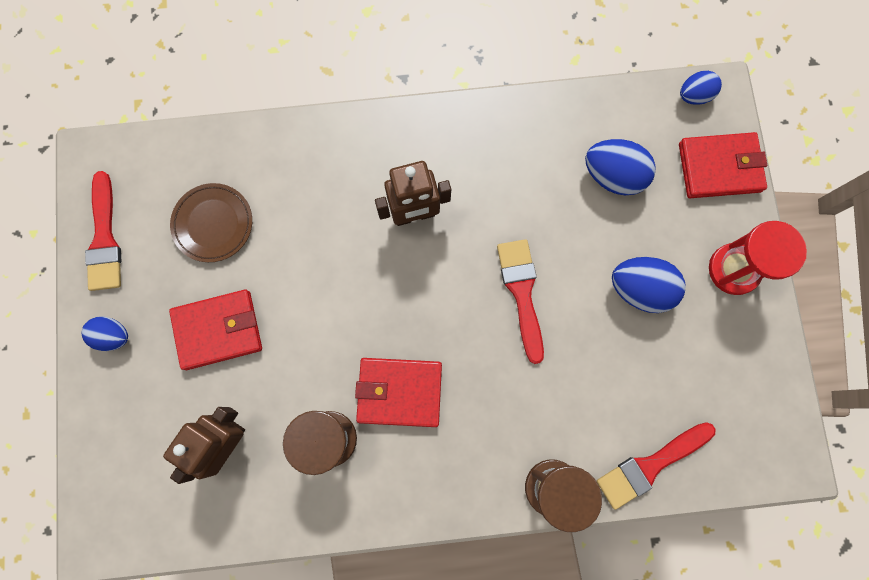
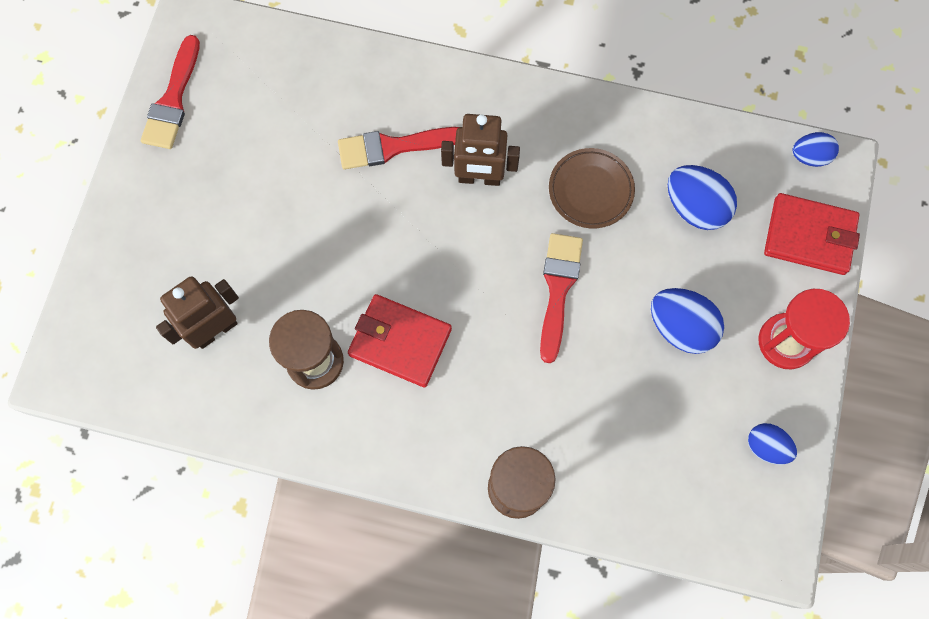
camera: 20 degrees right, 5 degrees down
blue egg [82,317,128,351] -> blue egg moved to [748,423,797,465]
red wallet [169,290,262,370] -> none
brown plate [170,183,252,262] -> brown plate moved to [549,148,635,228]
red brush [597,422,716,510] -> red brush moved to [338,127,459,170]

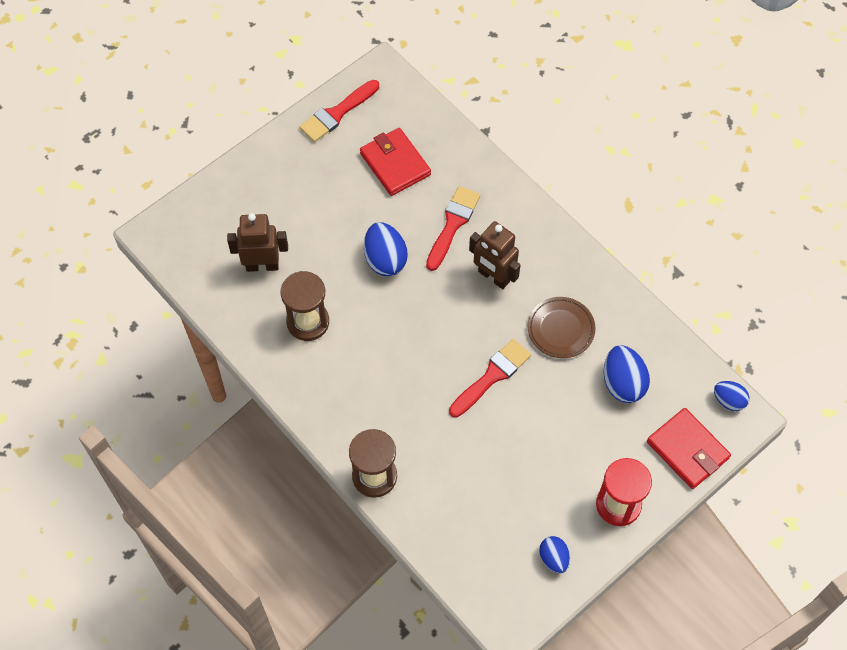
camera: 35 degrees right, 10 degrees down
red brush [338,127,459,170] -> red brush turned 90 degrees clockwise [426,186,480,271]
red wallet [348,294,452,387] -> red wallet moved to [360,128,431,196]
blue egg [651,288,724,354] -> blue egg moved to [364,222,408,276]

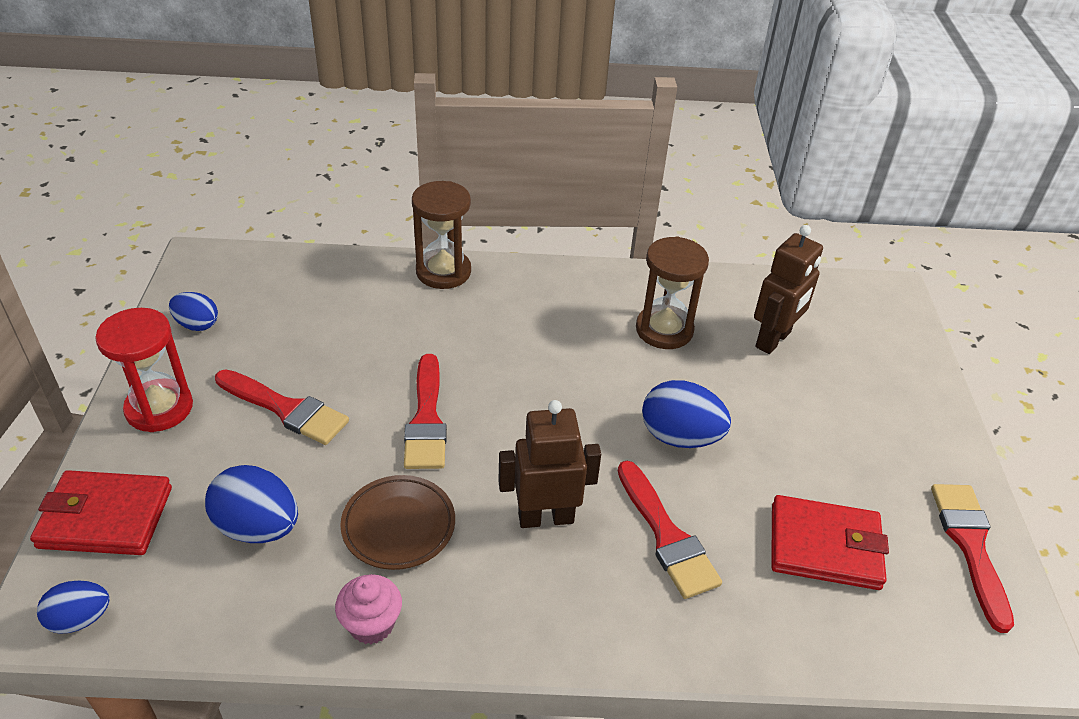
camera: 130 degrees right, 20 degrees down
none -> red brush [215,369,349,445]
none -> pink cupcake [335,574,402,644]

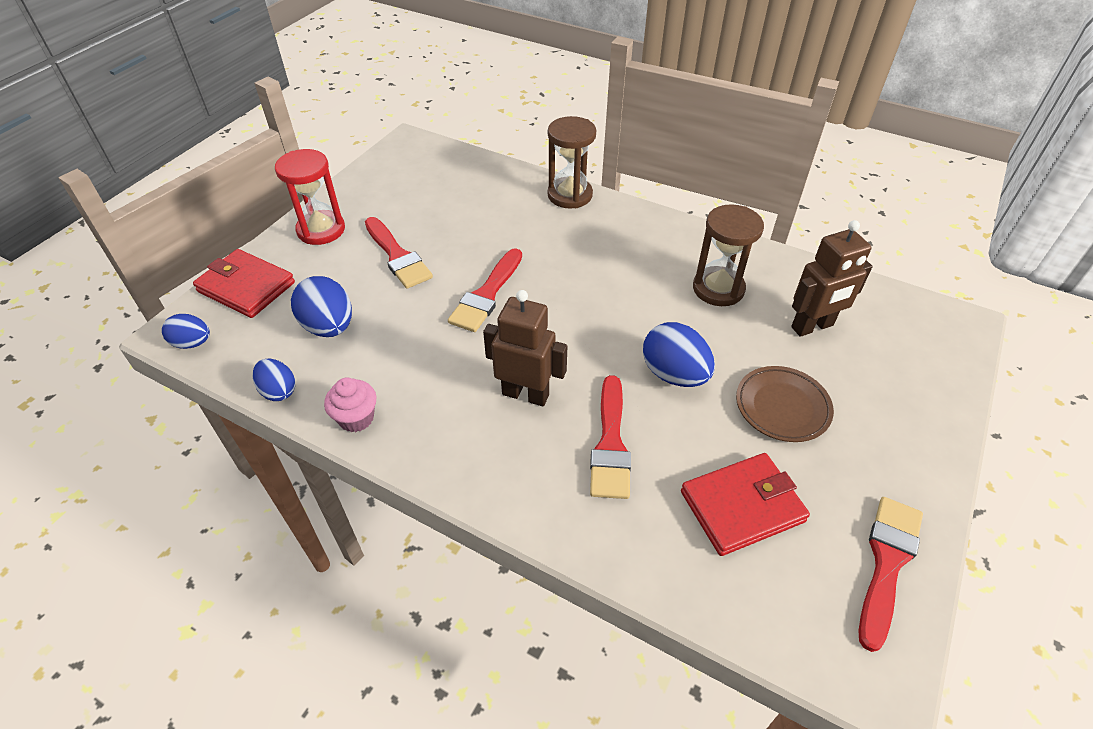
camera: 30 degrees right, 5 degrees up
blue egg [169,292,218,331] -> blue egg moved to [253,359,295,401]
brown plate [340,475,455,570] -> brown plate moved to [736,366,834,442]
red wallet [771,495,889,590] -> red wallet turned 60 degrees counterclockwise [681,453,810,556]

